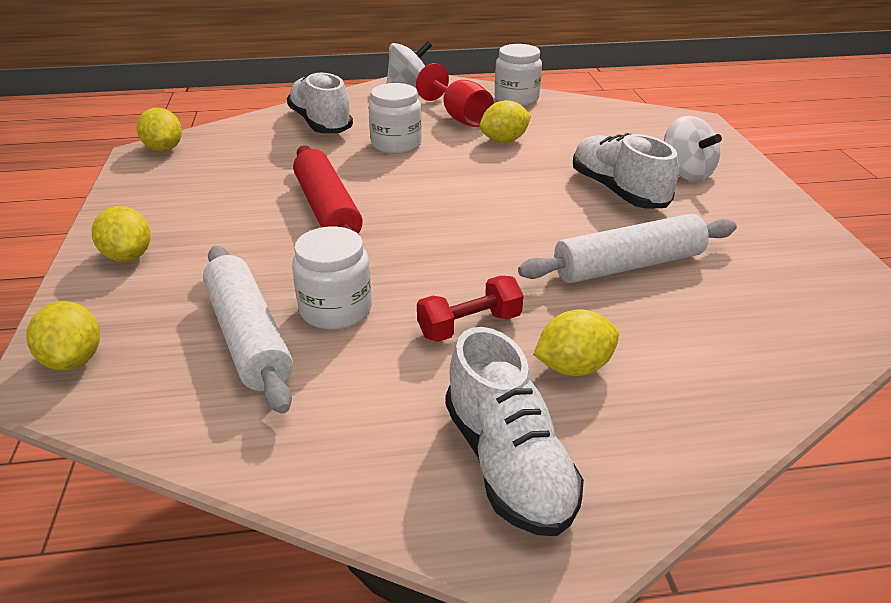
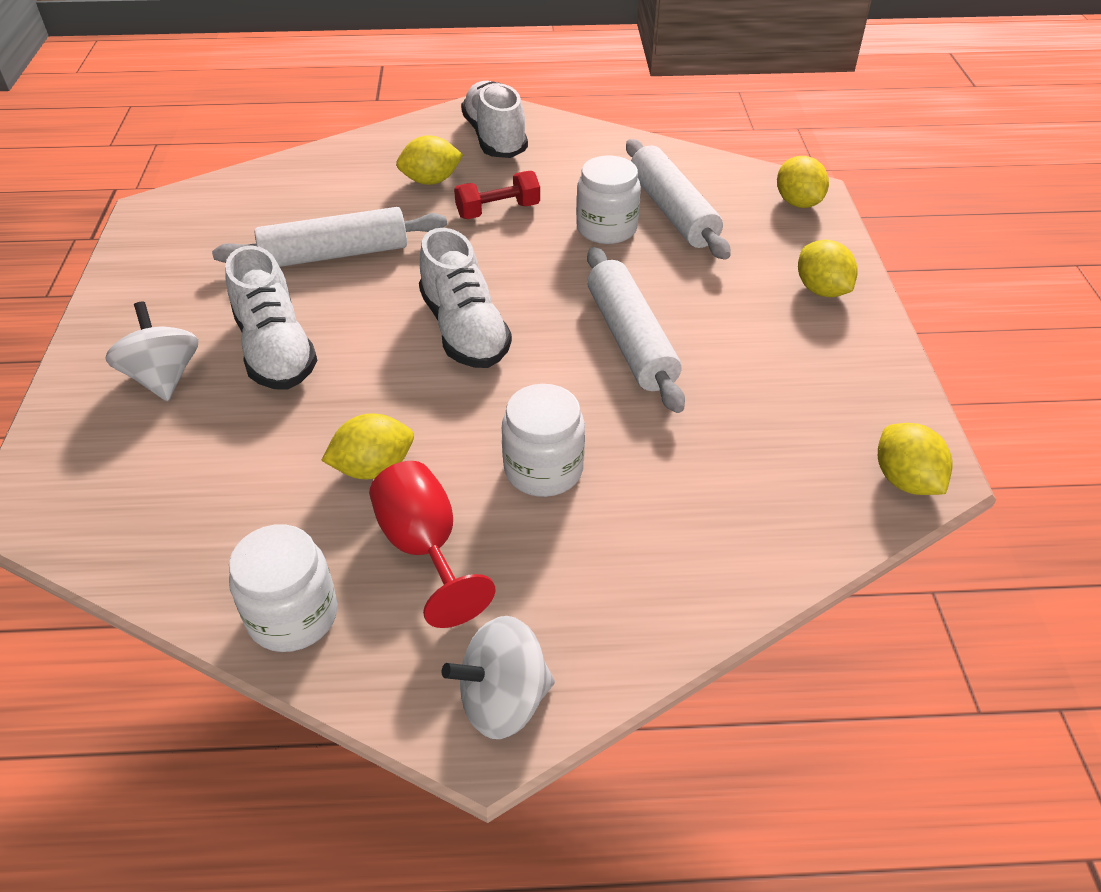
camera: 175 degrees left, 10 degrees up
white shoe [287,72,353,133] -> white shoe moved to [419,228,512,368]
red rolling pin [293,145,363,234] -> white rolling pin [587,247,685,413]

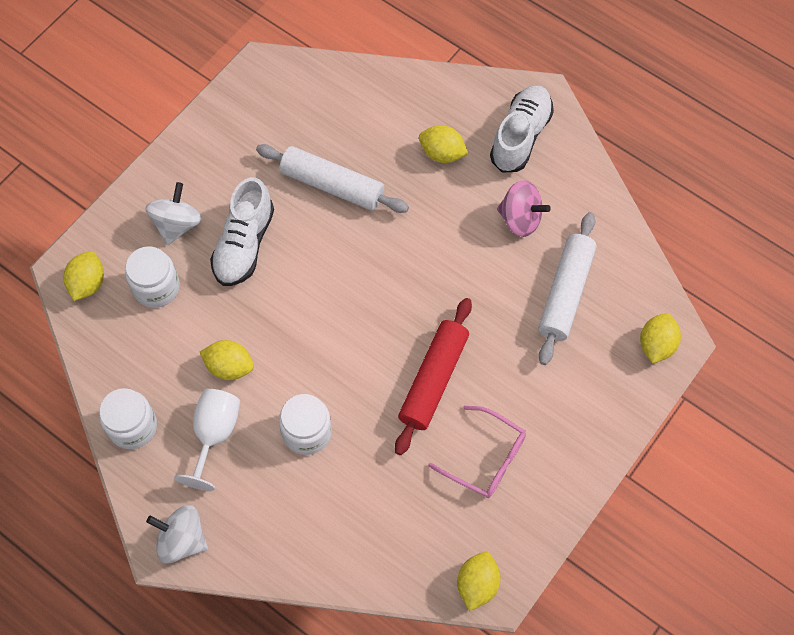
camera: 40 degrees right, 20 degrees up
red goblet [369,461,495,628] -> white goblet [174,389,240,491]
white shoe [419,228,512,368] -> none
red dumbbell [454,171,540,219] -> none
white jar [576,156,641,244] -> white jar moved to [125,246,180,308]
white rolling pin [587,247,685,413] -> red rolling pin [395,298,472,455]
yellow lemon [798,240,857,297] -> yellow lemon moved to [64,251,104,301]
none -> pink glasses [428,406,526,498]
none -> pink spinning top [497,180,551,237]

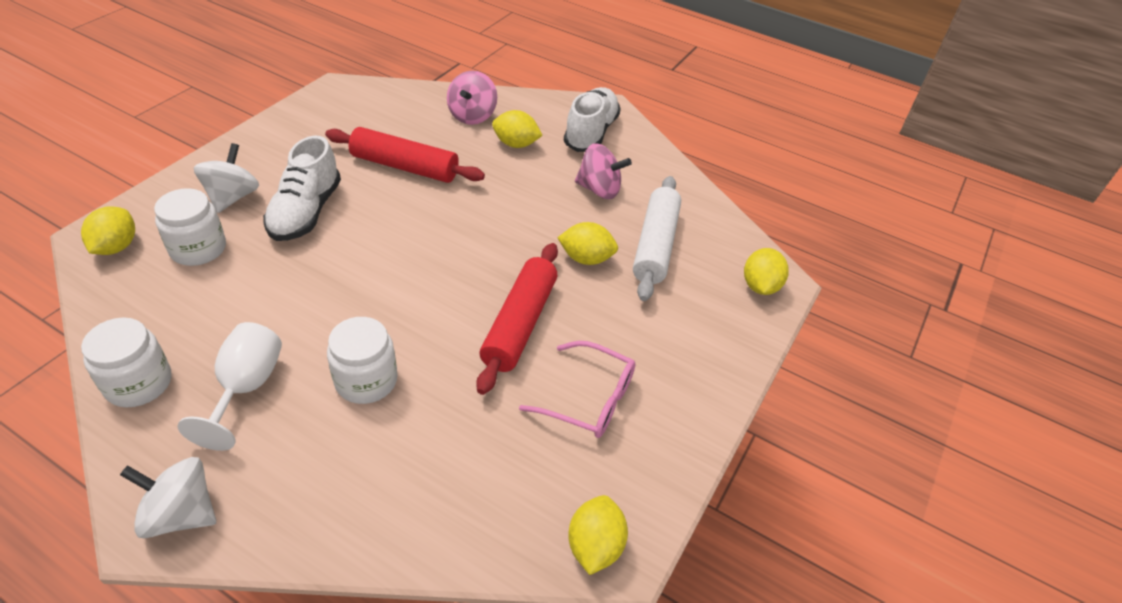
camera: 10 degrees left, 20 degrees down
yellow lemon [200,340,254,380] -> yellow lemon moved to [557,222,618,265]
white rolling pin [256,144,409,213] -> red rolling pin [325,127,485,183]
none -> pink spinning top [447,71,497,125]

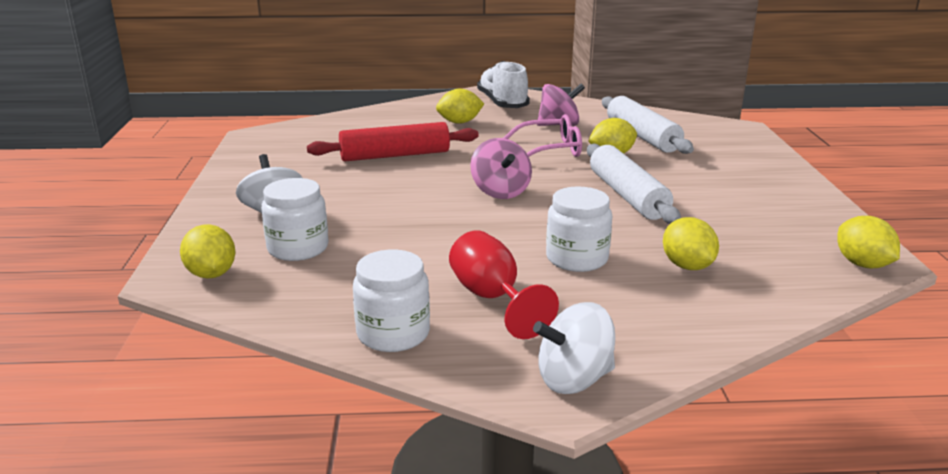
camera: 30 degrees left, 20 degrees down
white goblet [178,322,282,451] -> red goblet [449,230,559,339]
white shoe [263,136,341,241] -> none
pink spinning top [447,71,497,125] -> pink spinning top moved to [470,138,532,199]
red rolling pin [476,243,558,395] -> white rolling pin [587,143,681,224]
pink glasses [519,341,636,438] -> pink glasses moved to [503,114,582,157]
yellow lemon [744,248,789,295] -> yellow lemon moved to [663,217,719,270]

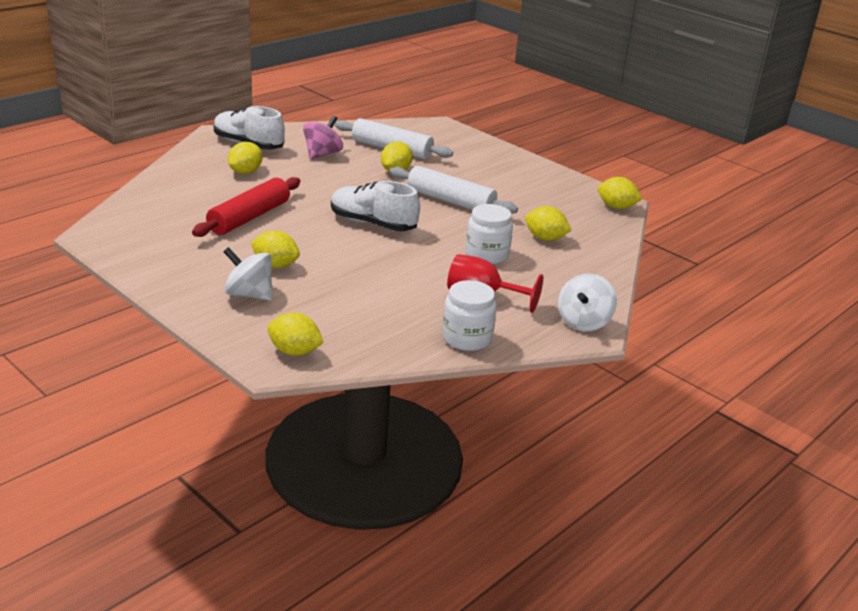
camera: 45 degrees left, 5 degrees up
white jar [261,178,329,261] -> none
pink spinning top [470,138,532,199] -> white shoe [331,181,420,231]
pink glasses [503,114,582,157] -> none
none -> yellow lemon [251,230,300,268]

